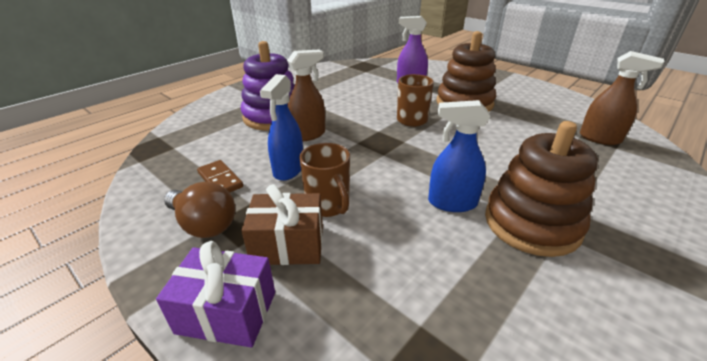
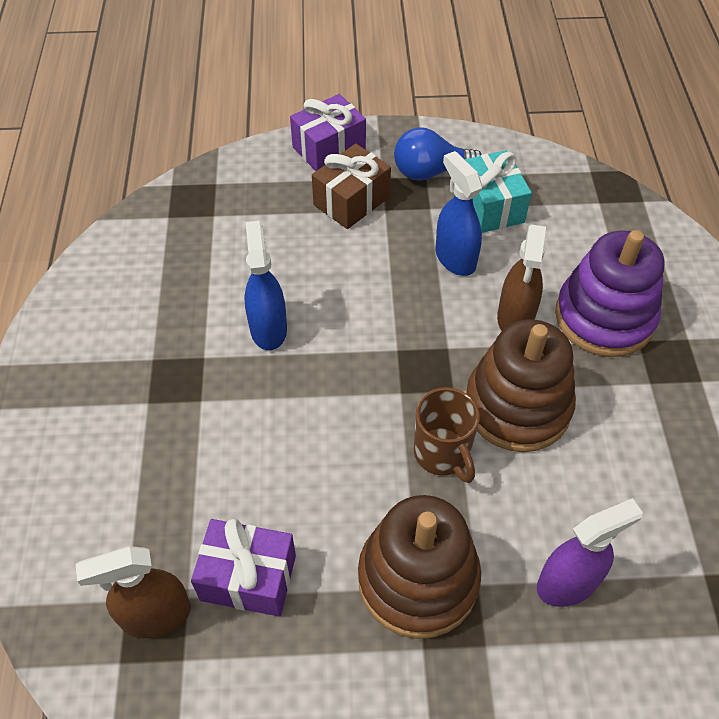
camera: 135 degrees right, 20 degrees up
brown light bulb [164,182,235,238] -> blue light bulb [394,127,482,181]
brown domino [197,160,243,193] -> turquoise gift [465,150,532,233]
brown mug [299,143,350,217] -> none
blue spray bottle [428,100,491,212] -> blue spray bottle turned 60 degrees counterclockwise [245,221,287,350]
brown stacking toy [485,121,598,257] -> brown stacking toy moved to [466,319,576,452]
none -> purple gift [191,519,296,617]

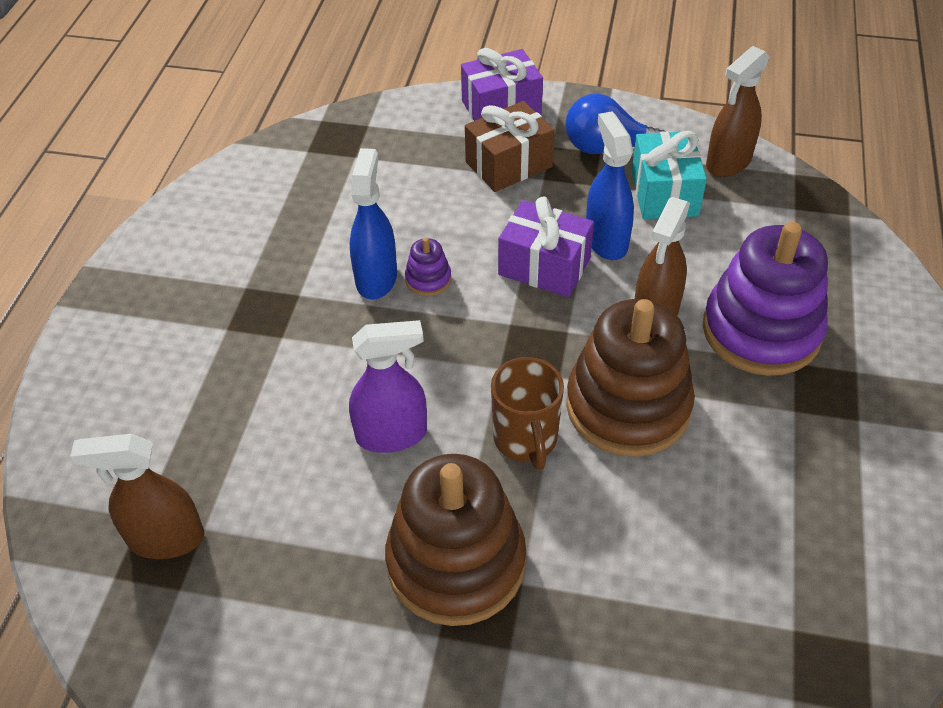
camera: 15 degrees right, 5 degrees down
purple gift [191,519,296,617] -> purple gift moved to [498,196,594,297]
purple spray bottle [537,498,643,607] -> purple spray bottle moved to [349,320,427,453]
none -> purple stacking toy [405,237,451,296]
none -> brown spray bottle [706,46,770,177]

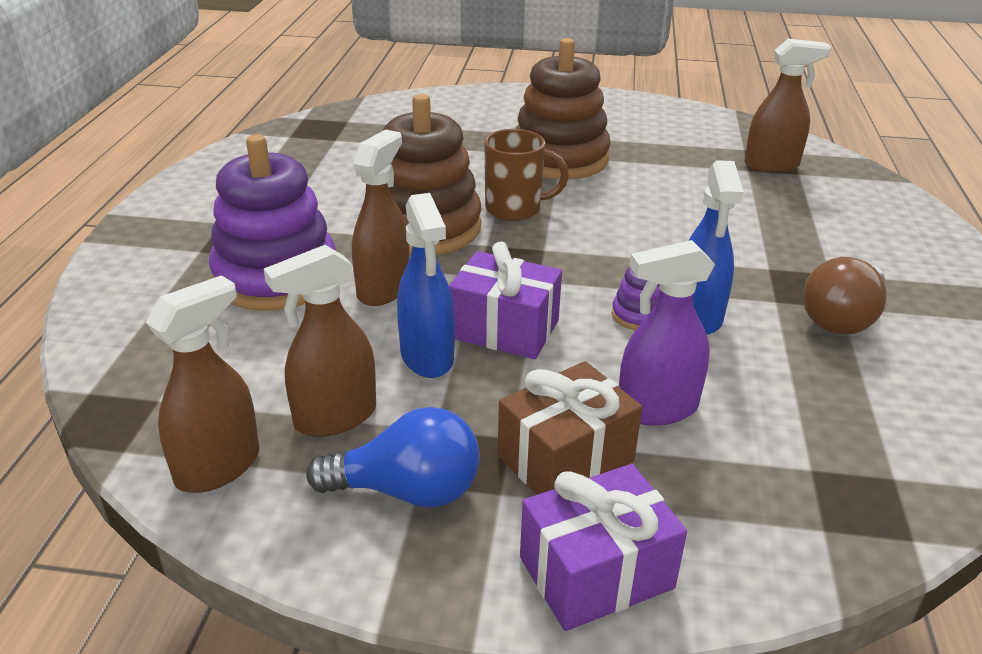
camera: 175 degrees right, 15 degrees down
purple spray bottle [349,320,427,453] -> purple spray bottle moved to [619,240,715,426]
brown mug [491,357,564,470] -> brown mug turned 105 degrees clockwise [484,129,569,221]
turquoise gift [631,131,707,219] -> brown spray bottle [264,245,376,437]
none -> brown light bulb [803,257,886,335]

